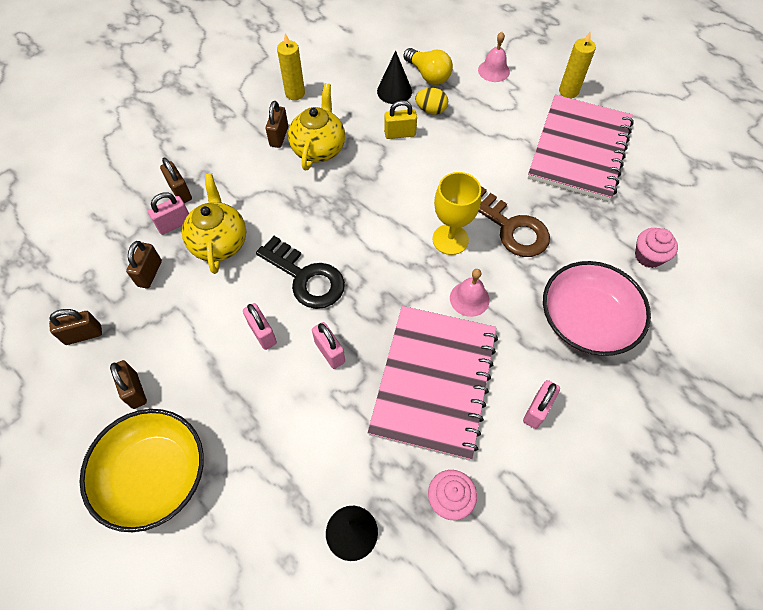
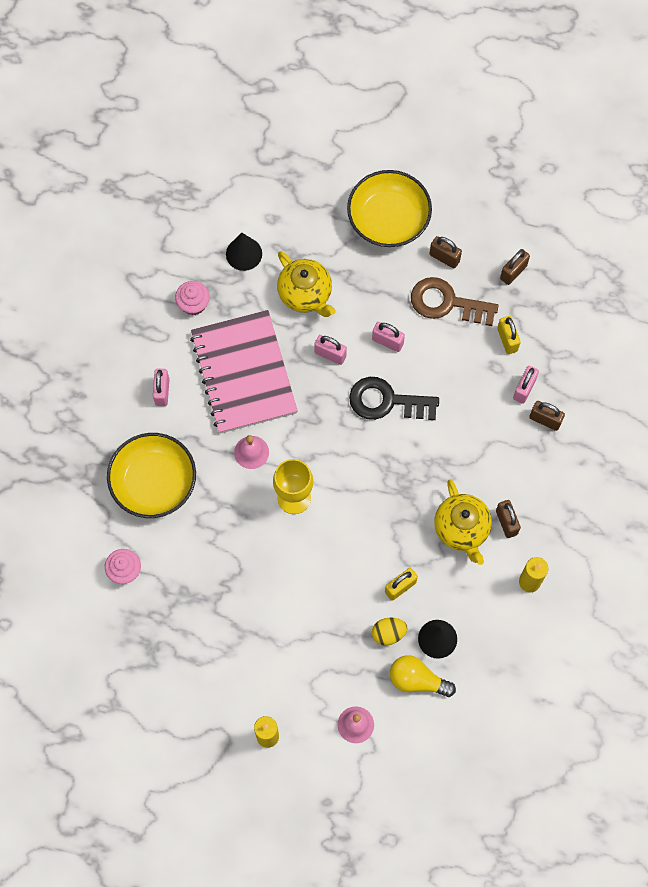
camera: 150 degrees right, 10 degrees up
brown padlock [126,241,162,289] -> yellow padlock [497,316,521,354]
yellow teapot [182,173,246,274] -> yellow teapot moved to [277,251,336,317]
brown key [478,186,550,257] -> brown key moved to [411,277,499,326]
pink notebook [528,95,634,202] -> none
pink bowl [543,261,651,356] -> yellow bowl [107,433,196,518]

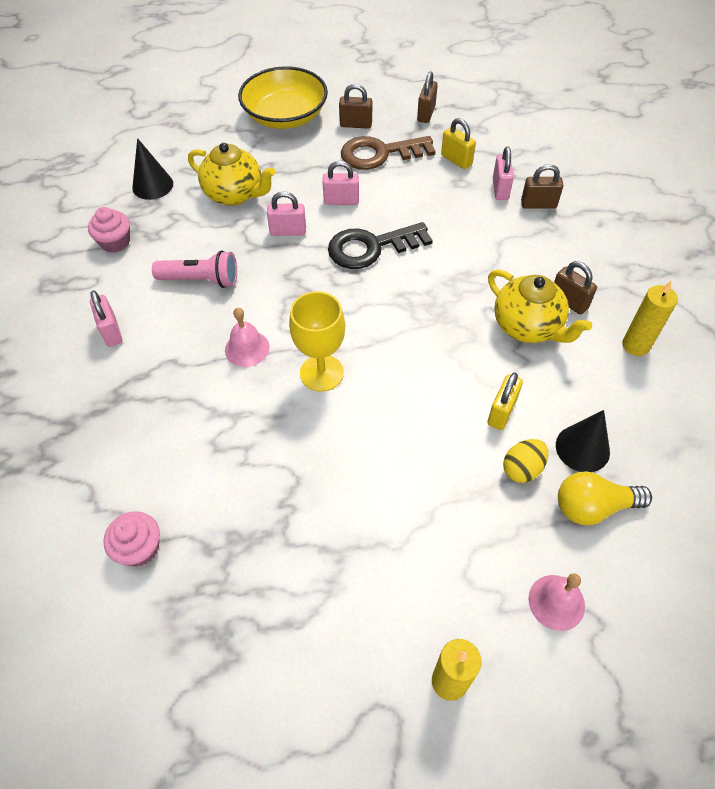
camera: 25 degrees left, 15 degrees down
yellow bowl [107,433,196,518] -> none
pink notebook [190,310,298,434] -> pink flashlight [152,250,237,288]

